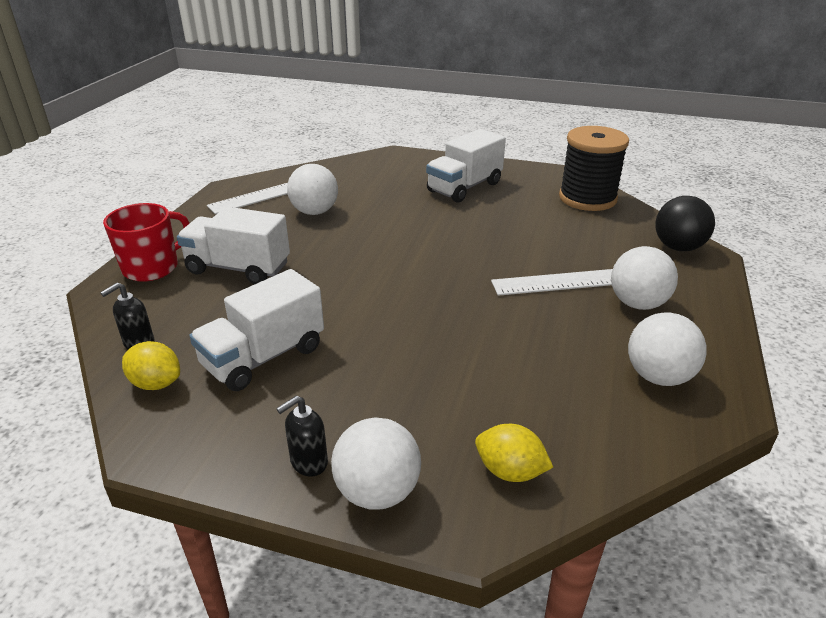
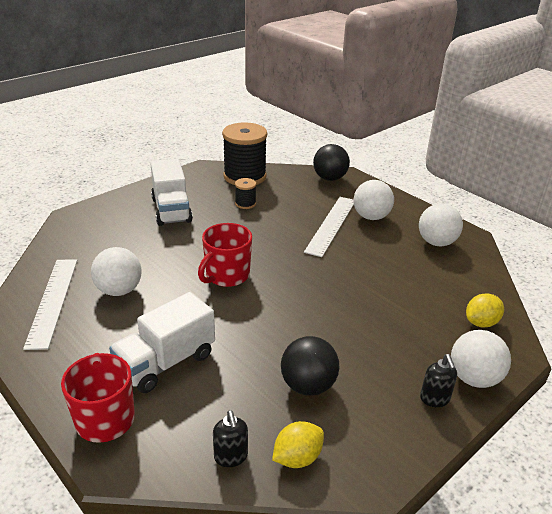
camera: 60 degrees left, 0 degrees up
white truck [189,269,324,391] -> black ball [281,336,339,396]
none -> red mug [198,223,252,287]
none -> black spool [235,178,256,209]

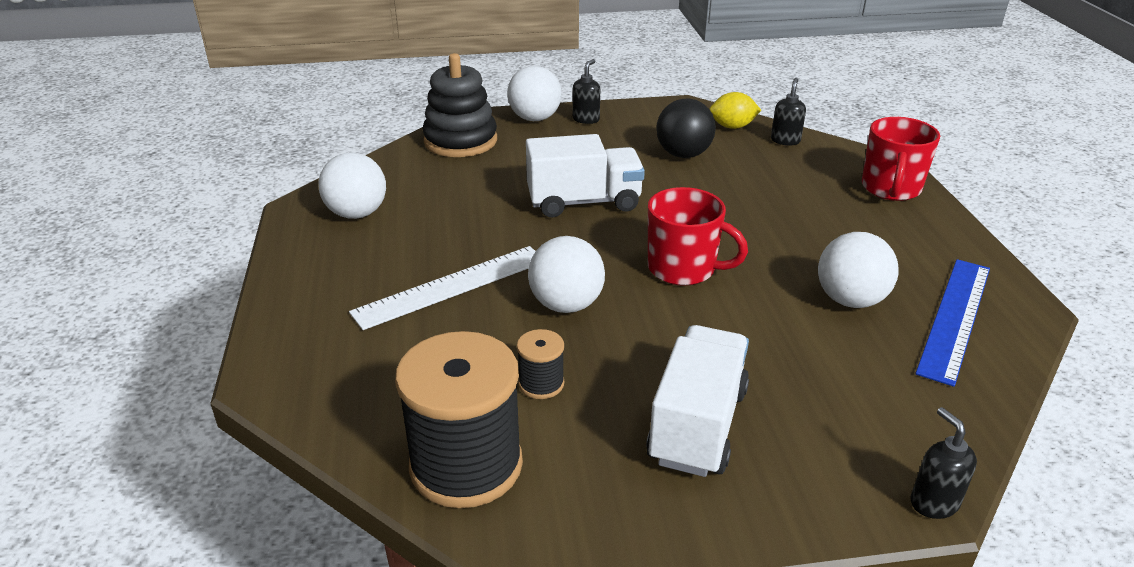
camera: 145 degrees left, 0 degrees up
white ruler [23,259,77,350] -> blue ruler [915,259,990,387]
white truck [109,292,215,393] -> white truck moved to [526,134,645,217]
red mug [198,223,252,287] -> red mug turned 45 degrees clockwise [648,187,748,286]
black ball [313,144,350,181] -> none
white ball [354,180,394,220] -> white ball moved to [528,236,605,313]
yellow lemon [466,293,504,327] -> black stacking toy [423,53,497,157]
none -> black soap dispenser [911,407,977,519]

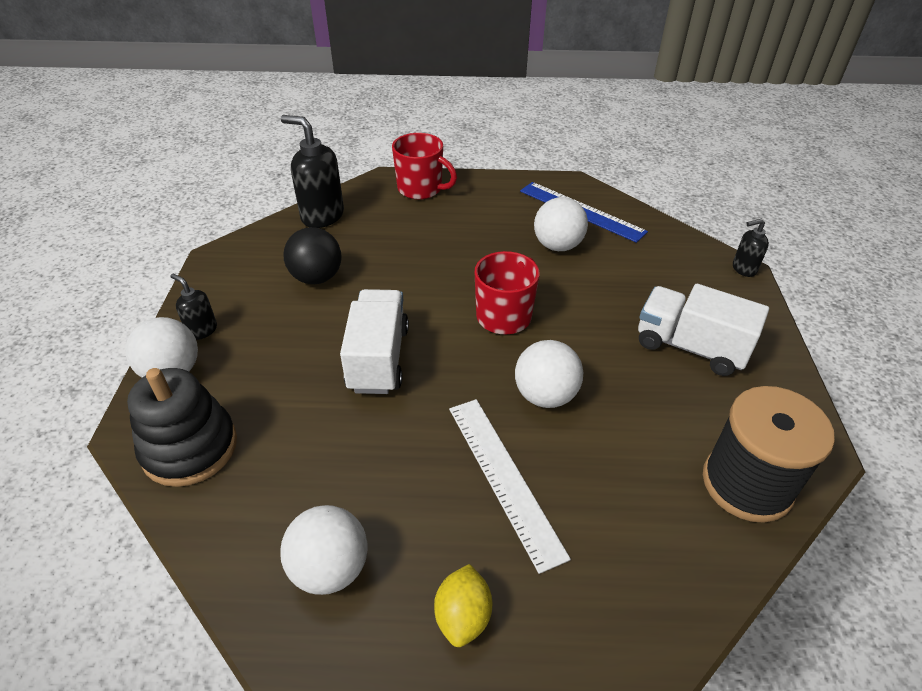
camera: 80 degrees left, 10 degrees up
black spool [517,329,564,399] -> none
yellow lemon [709,92,761,129] -> yellow lemon moved to [434,564,493,647]
black soap dispenser [771,78,806,145] -> black soap dispenser [281,115,344,228], size x1.88

